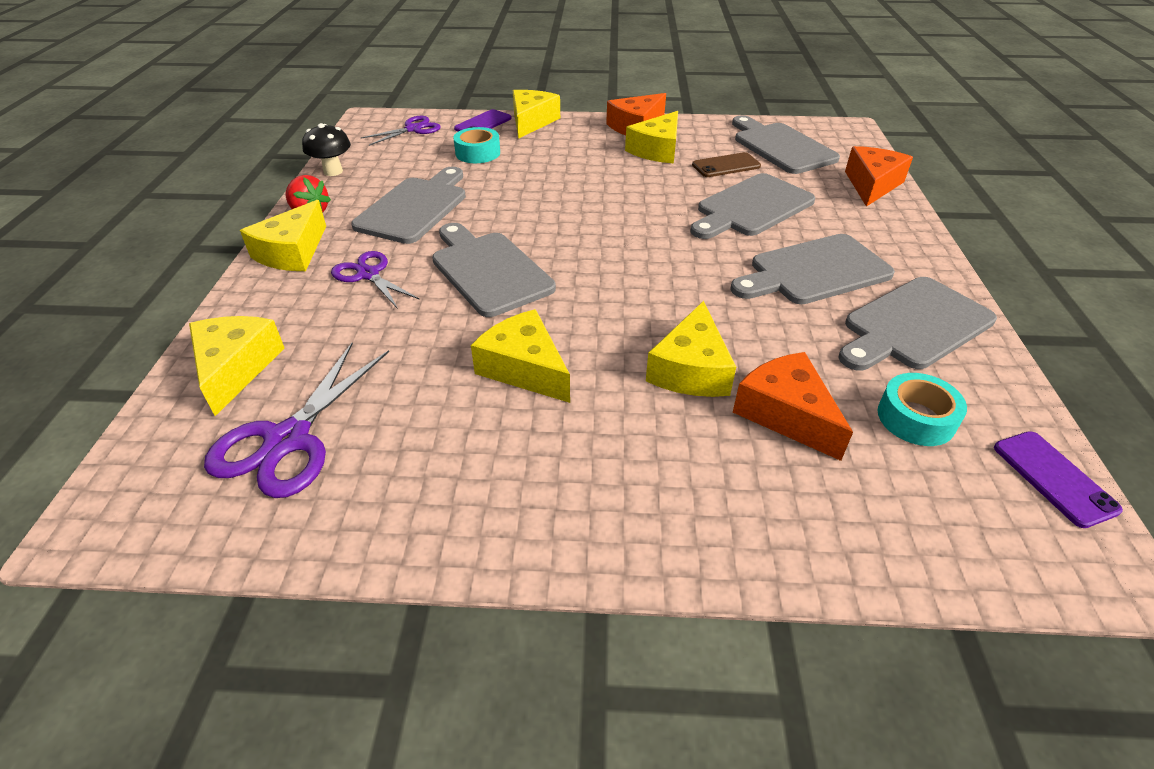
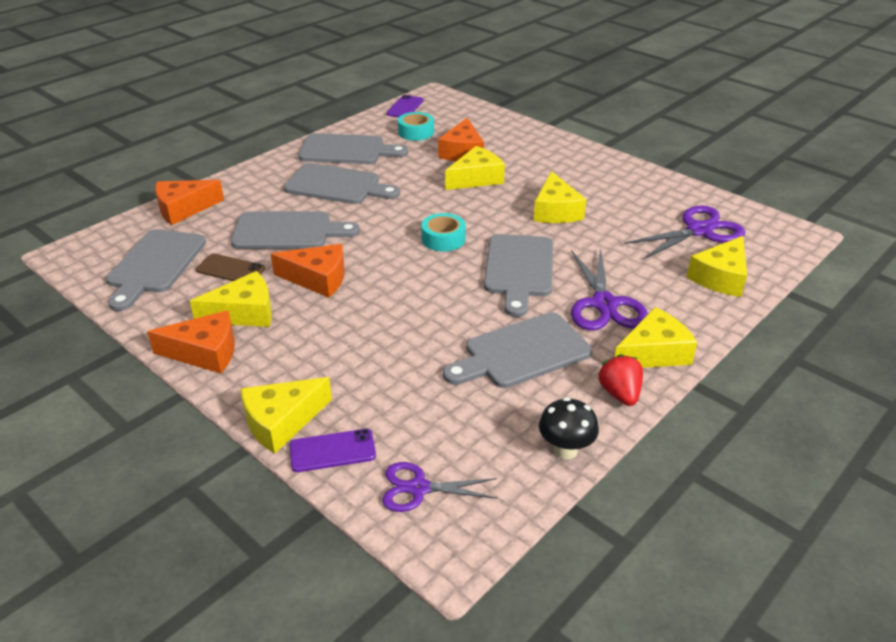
camera: 140 degrees left, 5 degrees down
purple scissors [331,251,420,309] -> purple scissors [571,247,648,330], size x1.56
turquoise tape [453,127,500,163] -> turquoise tape moved to [421,213,466,251]
none -> orange cheese [271,244,345,298]

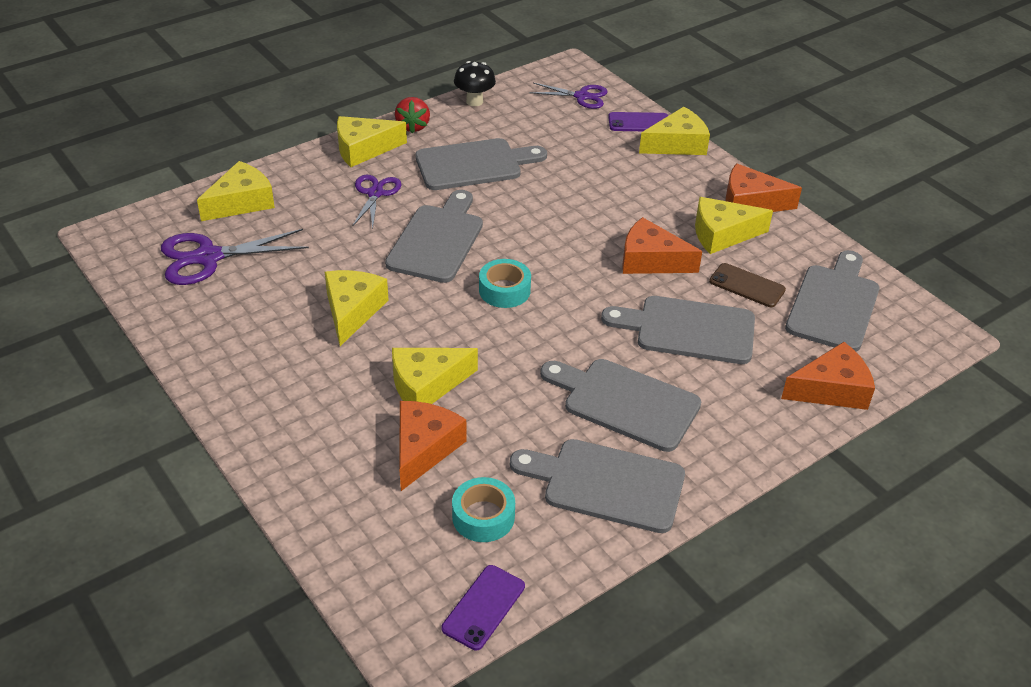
camera: 170 degrees left, 5 degrees up
purple scissors [571,247,648,330] -> purple scissors [352,175,402,229], size x0.64

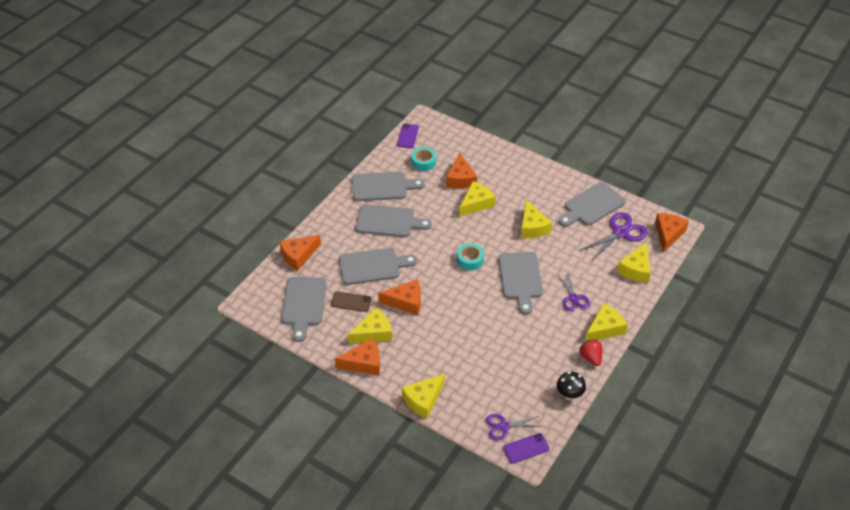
camera: 160 degrees right, 5 degrees up
grey cutting board [415,138,547,190] -> grey cutting board moved to [559,182,625,227]
purple phone [608,112,668,131] -> purple phone moved to [503,433,549,464]
none -> orange cheese [655,213,689,252]

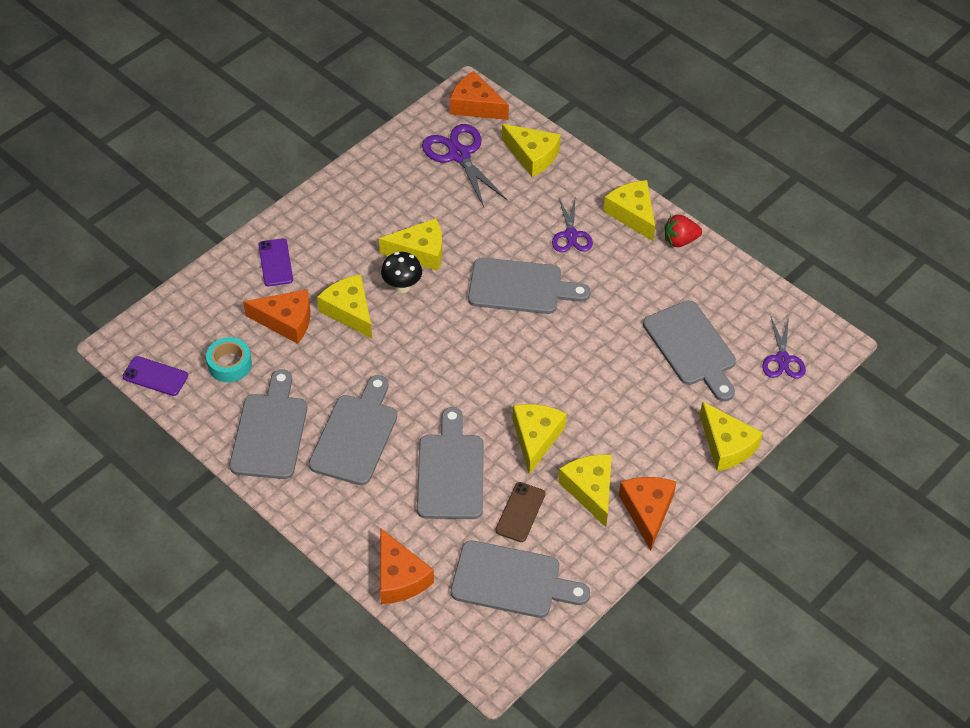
camera: 80 degrees left, 5 degrees up
orange cheese [378,280,421,315] -> yellow cheese [513,404,567,474]
turquoise tape [457,243,484,270] -> none
purple phone [503,433,549,464] -> purple phone moved to [259,238,293,286]
black mushroom [557,372,586,400] -> black mushroom moved to [381,252,422,293]
purple scissors [558,272,590,311] -> purple scissors turned 90 degrees clockwise [552,195,593,252]
grey cutting board [559,182,625,227] -> grey cutting board moved to [643,300,736,401]

